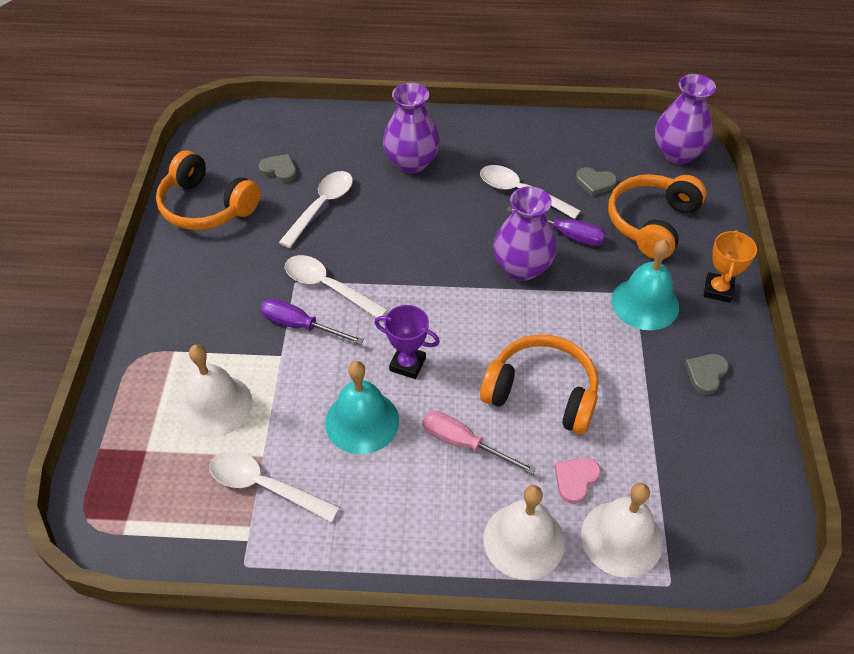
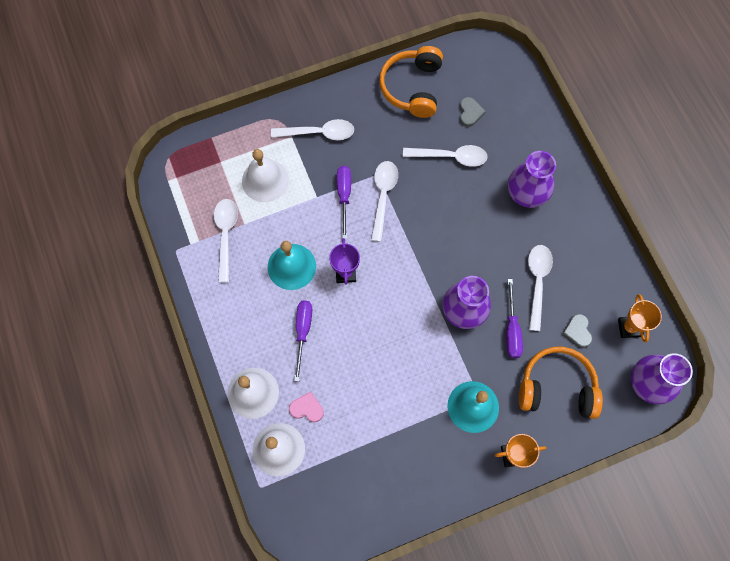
camera: 65 degrees right, 20 degrees up
pink screwdriver [422,411,536,475] -> purple screwdriver [294,300,312,381]
orange headphones [480,335,598,434] -> none
grey heart [685,354,729,395] -> none
none -> white spoon [271,119,354,140]
none -> orange trophy [618,294,662,342]

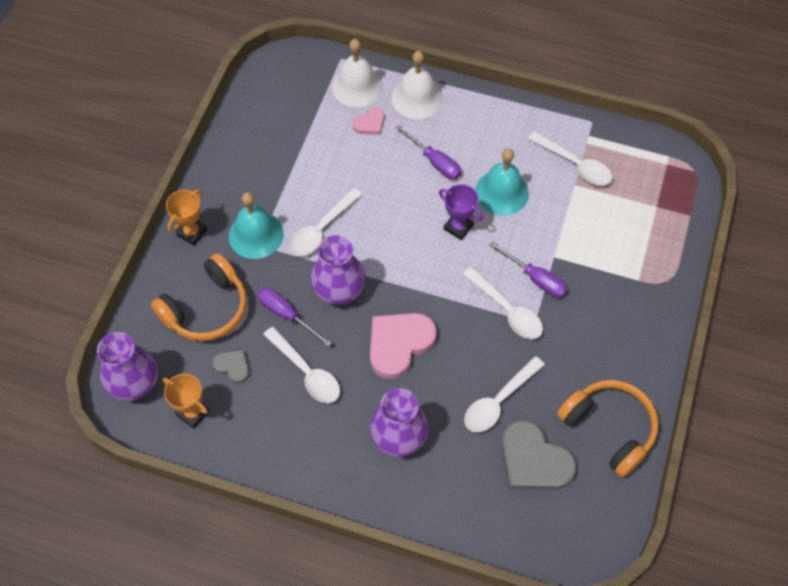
camera: 130 degrees right, 10 degrees down
white bell [242,149,289,202] -> none
white spoon [271,119,354,140] -> white spoon moved to [289,188,362,256]
grey heart [460,97,486,127] -> grey heart [501,420,576,490], size x1.96
none -> pink heart [370,313,437,379]

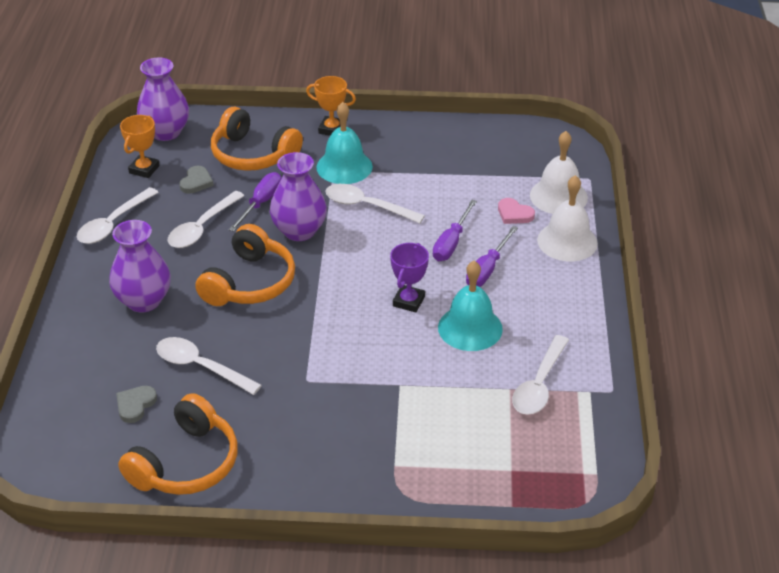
camera: 75 degrees right, 20 degrees down
pink heart [370,313,437,379] -> orange headphones [195,224,295,306]
white spoon [463,267,543,339] -> white spoon moved to [77,187,159,244]
purple screwdriver [489,241,567,298] -> purple screwdriver moved to [433,200,477,261]
grey heart [501,420,576,490] -> grey heart [116,386,157,423], size x0.51

